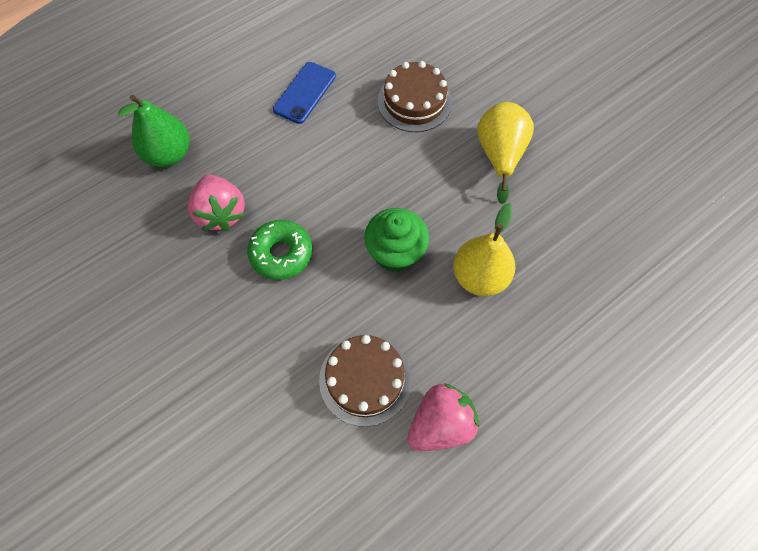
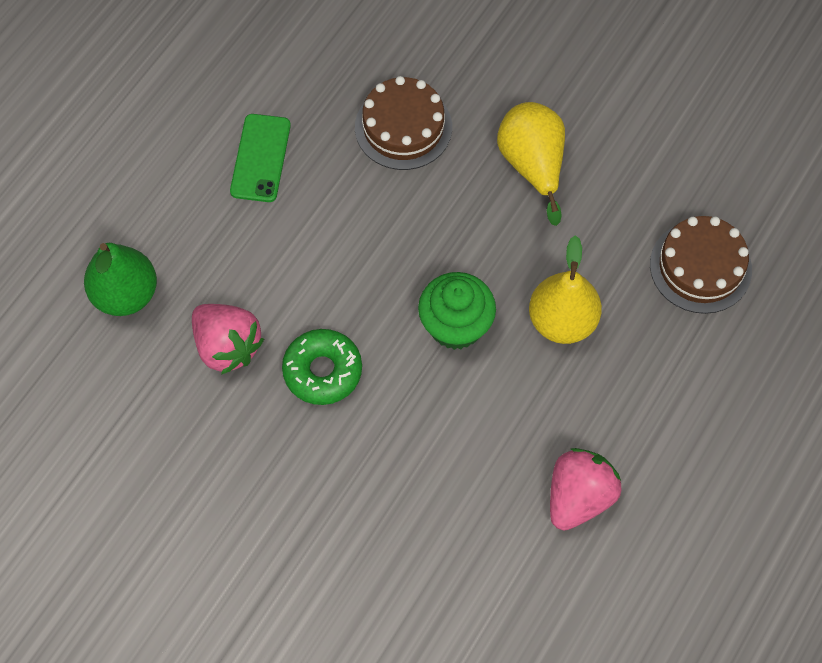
camera: 20 degrees left, 0 degrees up
blue phone [273,62,336,124] -> green phone [230,114,291,202]
brown cake [319,335,411,427] -> brown cake moved to [650,216,752,314]

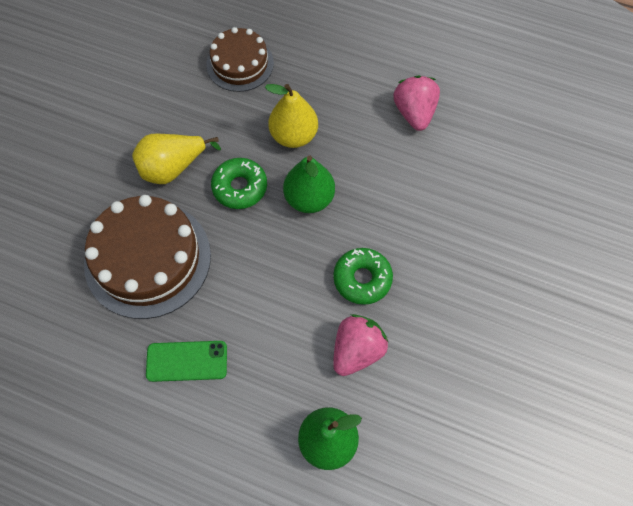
camera: 100 degrees left, 0 degrees up
brown cake [355,76,452,170] -> brown cake [84,195,211,319], size x1.64
green cupcake [418,272,496,350] -> green pear [283,156,335,213]
pink strawberry [550,448,621,531] -> pink strawberry turned 60 degrees clockwise [393,76,440,131]
none -> green donut [211,158,267,209]

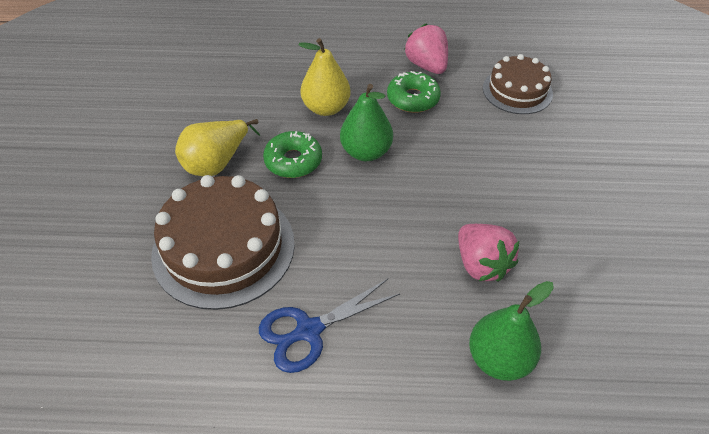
camera: 20 degrees left, 15 degrees down
green phone [146,341,227,382] -> blue scissors [259,279,400,373]
brown cake [206,27,274,92] -> brown cake moved to [483,54,553,114]
green donut [333,248,393,305] -> green donut moved to [387,71,441,113]
pink strawberry [333,314,389,376] -> pink strawberry turned 135 degrees clockwise [458,224,519,282]

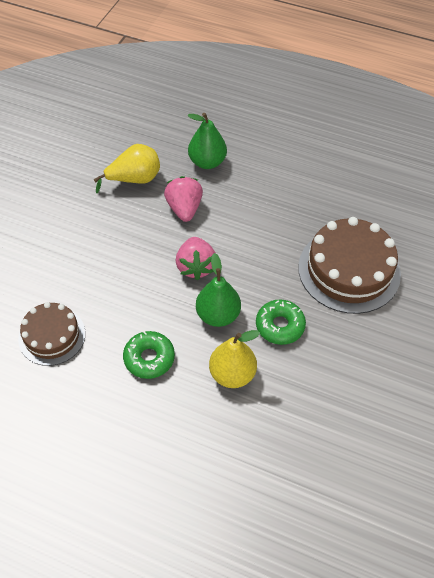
camera: 160 degrees left, 5 degrees up
yellow pear [175,119,260,176] -> yellow pear moved to [94,144,160,193]
blue scissors [259,279,400,373] -> none
pink strawberry [404,24,448,74] -> pink strawberry moved to [176,237,216,280]

